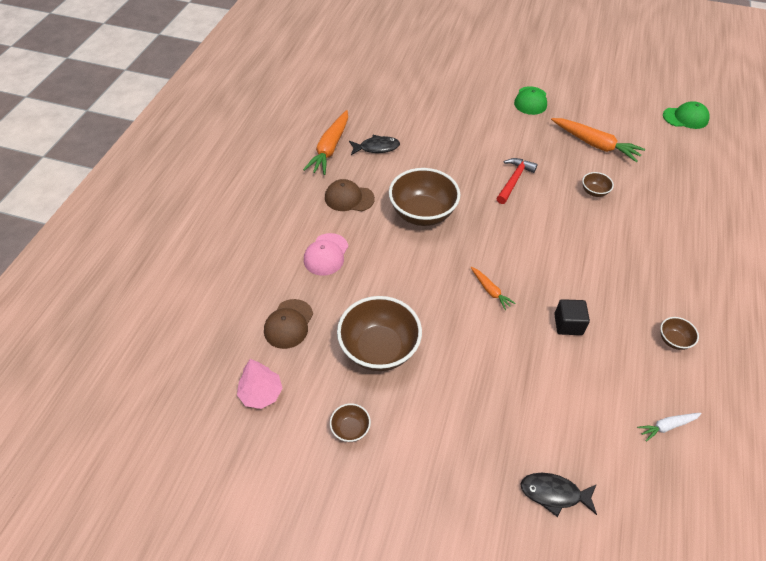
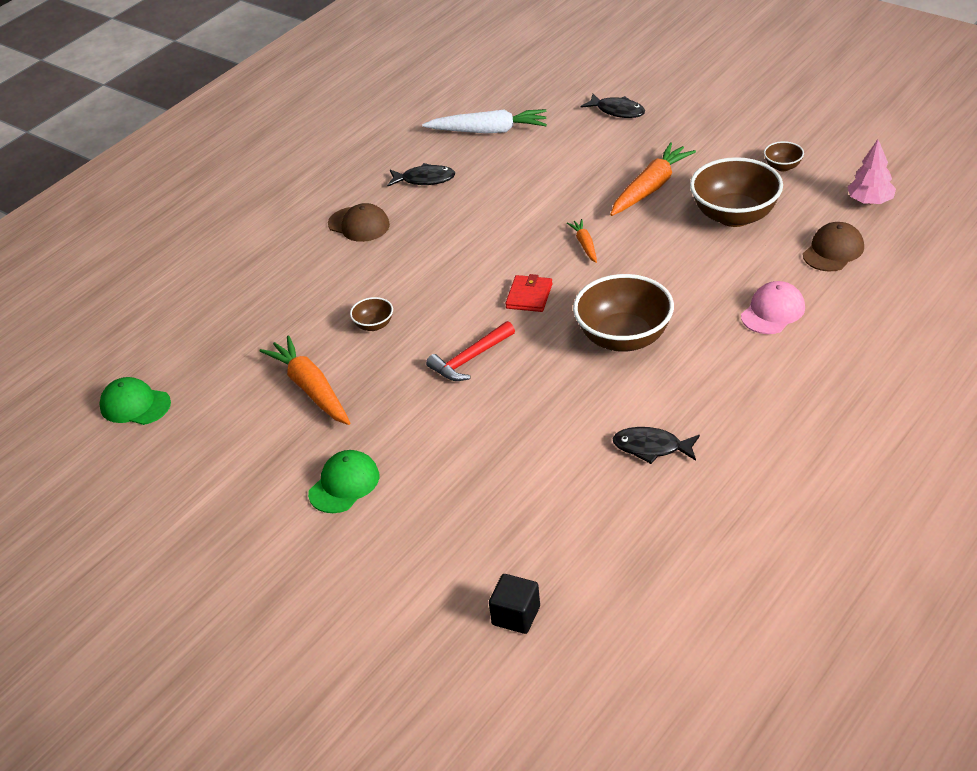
camera: 155 degrees left, 10 degrees down
orange carrot [303,110,348,175] -> orange carrot moved to [610,142,696,216]
brown cap [325,179,375,211] -> brown cap moved to [328,203,390,242]
black cube [554,299,590,335] -> black cube moved to [489,574,540,634]
white carrot [637,413,702,442] -> white carrot [422,109,547,134], size x1.93
brown bowl [660,317,699,350] -> black fish [387,163,456,187]
none -> red wallet [505,274,552,312]

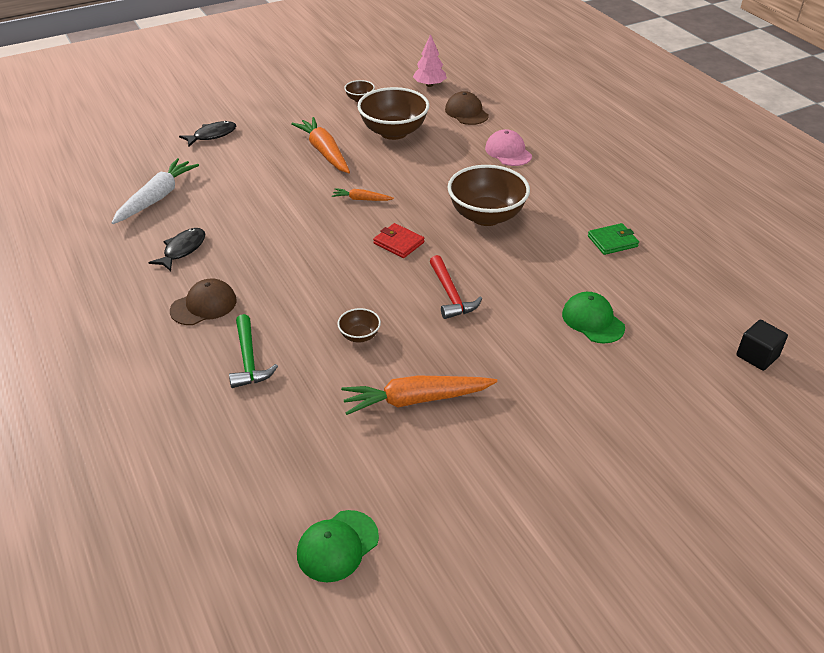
camera: 70 degrees left, 0 degrees up
green cap [308,450,379,513] -> green cap moved to [562,292,625,344]
black fish [612,427,700,464] -> green wallet [588,223,639,255]
none -> green hammer [229,314,278,388]

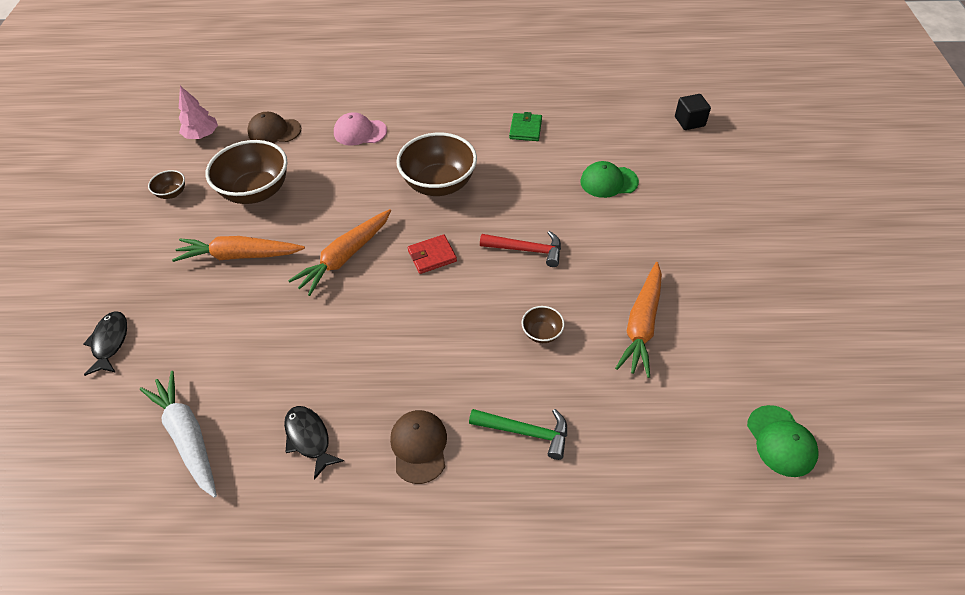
camera: 60 degrees left, 10 degrees up
orange carrot [332,188,394,201] -> orange carrot [288,209,391,296], size x1.93

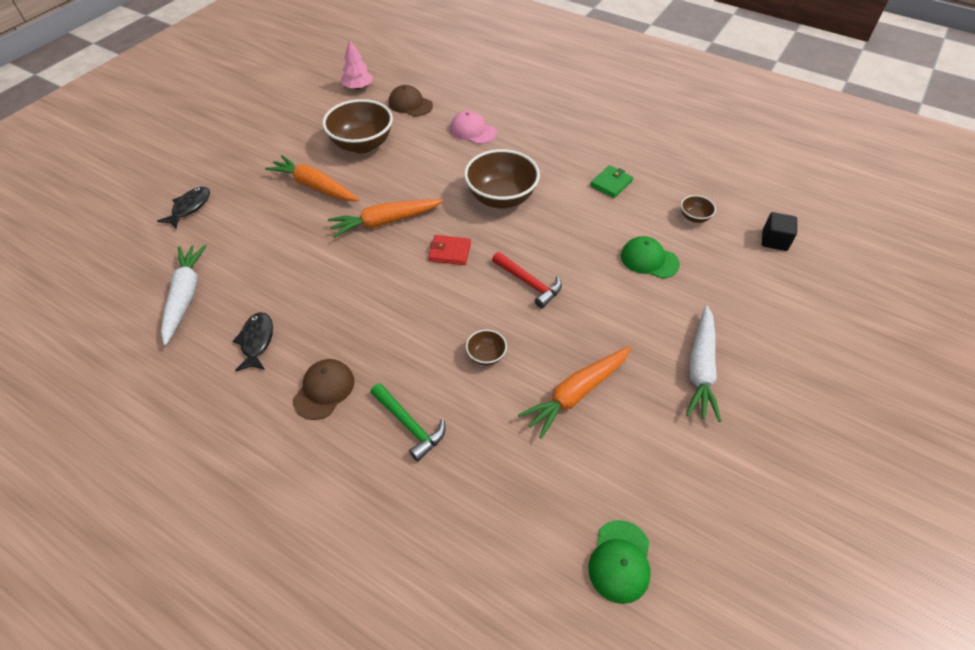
camera: 30 degrees right, 0 degrees up
brown bowl [148,170,185,199] -> brown bowl moved to [681,195,716,223]
none -> white carrot [686,305,721,422]

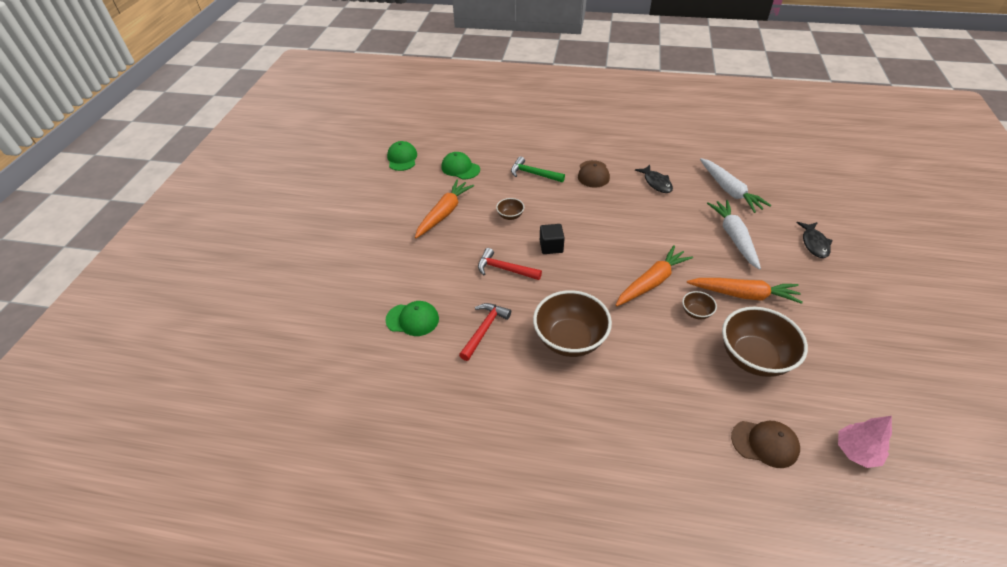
camera: 160 degrees right, 5 degrees down
red wallet [429,235,471,265] -> none
pink cap [450,111,497,144] -> none
green wallet [590,165,633,198] -> none
brown bowl [681,195,716,223] -> brown bowl moved to [682,291,717,320]
white carrot [686,305,721,422] -> white carrot moved to [707,200,761,270]
black cube [762,212,797,251] -> black cube moved to [540,224,564,254]
none -> green cap [441,152,480,179]
none -> red hammer [459,303,511,361]

